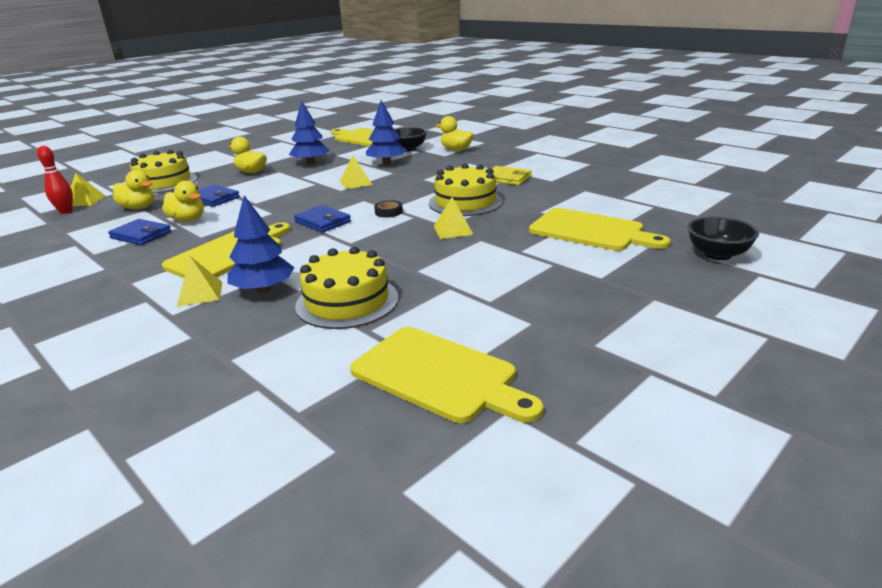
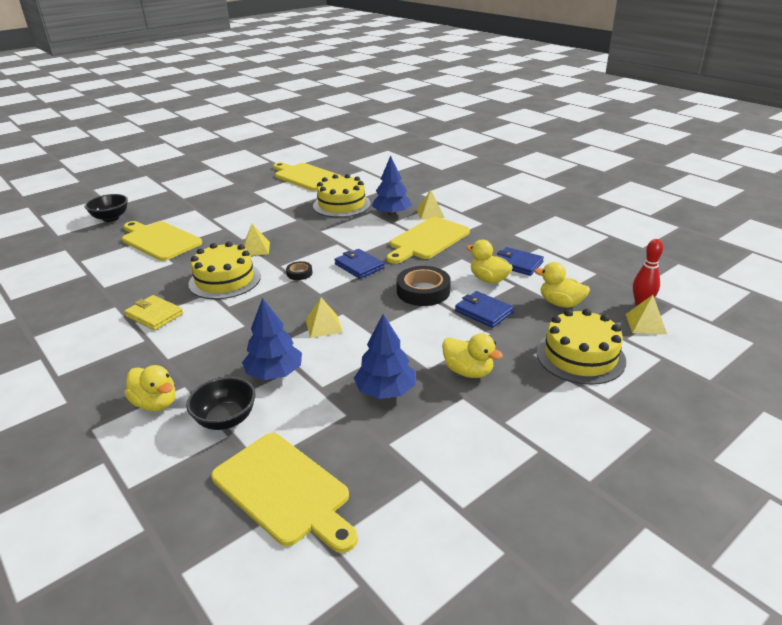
camera: 175 degrees left, 5 degrees up
none -> black tape [397,266,451,306]

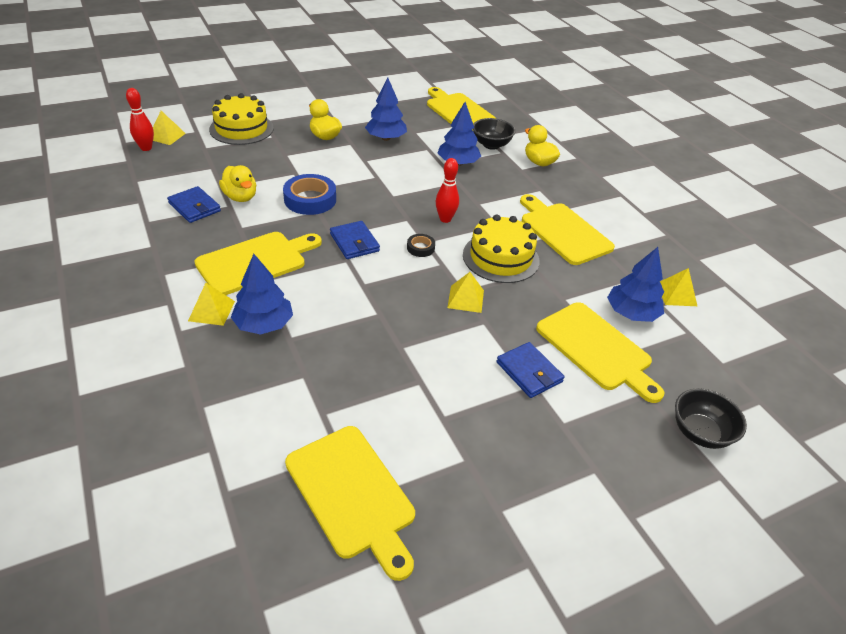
camera: 170 degrees left, 10 degrees up
yellow wallet [124,295,183,330] -> yellow cutting board [520,194,615,265]
yellow pyramid [306,298,343,338] -> yellow pyramid moved to [660,268,697,306]
yellow cake [313,174,371,217] -> none
black tape [397,266,451,306] -> blue tape [283,174,336,215]
blue wallet [455,291,514,328] -> blue wallet moved to [496,342,565,398]
yellow duck [535,262,590,308] -> none
none -> red bowling pin [436,158,459,223]
none -> blue tree [607,247,664,322]

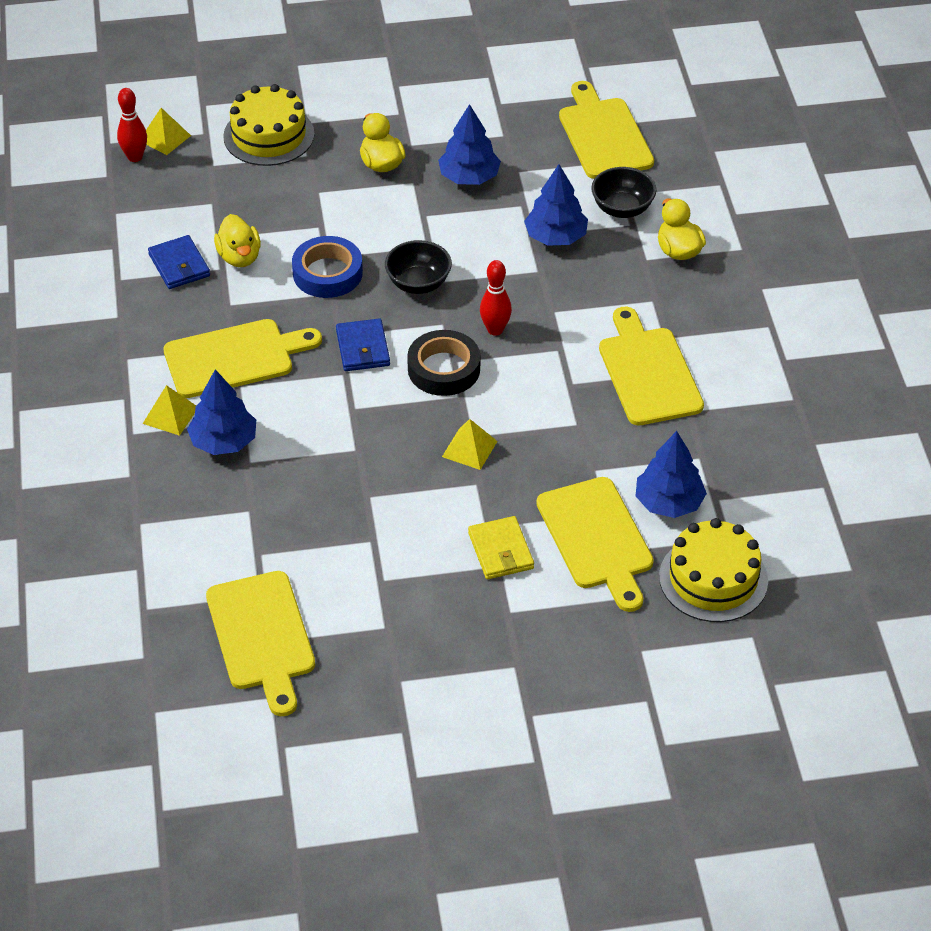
camera: 20 degrees right, 5 degrees up
black tape [407,234,435,257] -> black tape [407,330,480,396], size x1.98
yellow cake [463,214,539,283] -> yellow cake moved to [659,518,768,622]
blue wallet [496,342,565,398] -> yellow wallet [468,516,534,579]
yellow pyramid [660,268,697,306] -> none
black bowl [675,388,747,449] -> black bowl moved to [385,240,452,294]

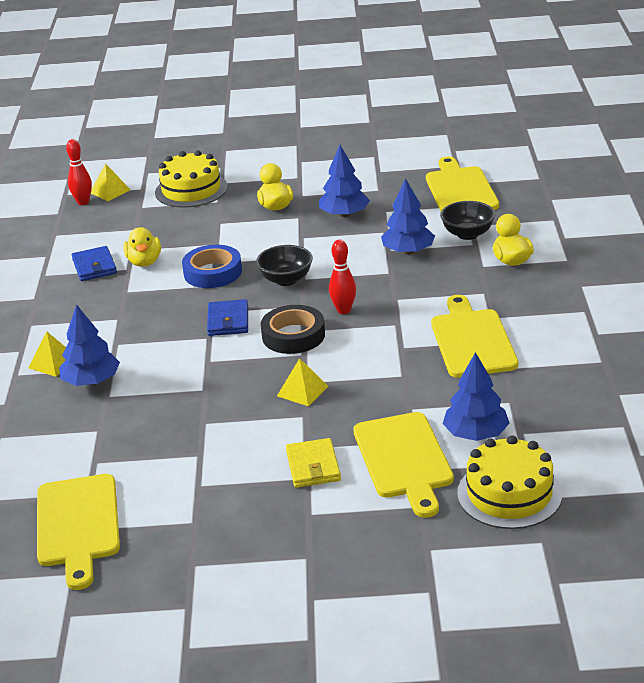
camera: 10 degrees right, 15 degrees down
yellow cutting board [163,319,322,398] -> none

